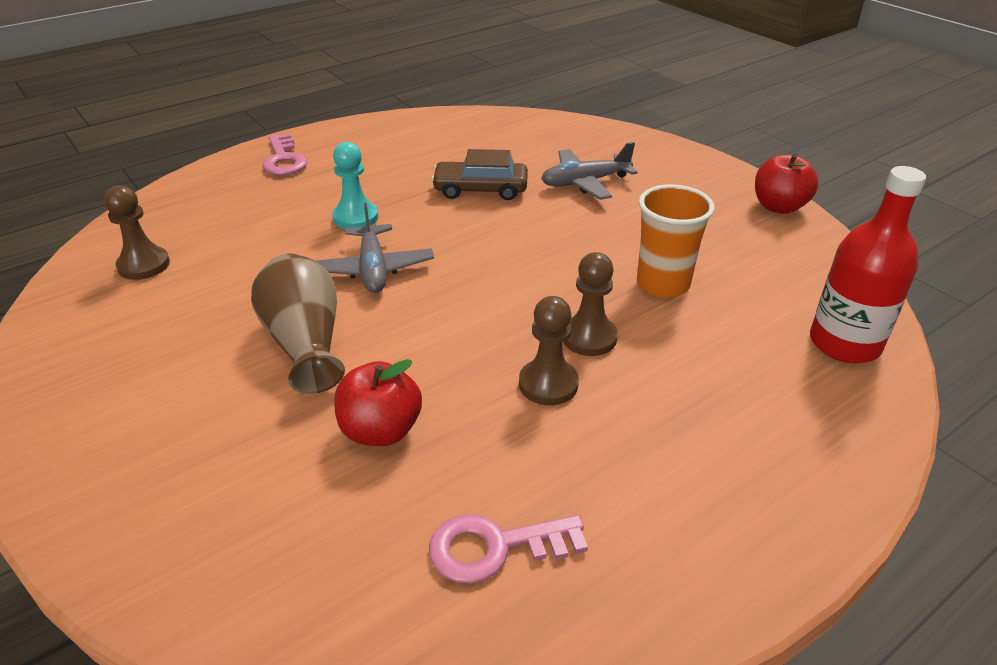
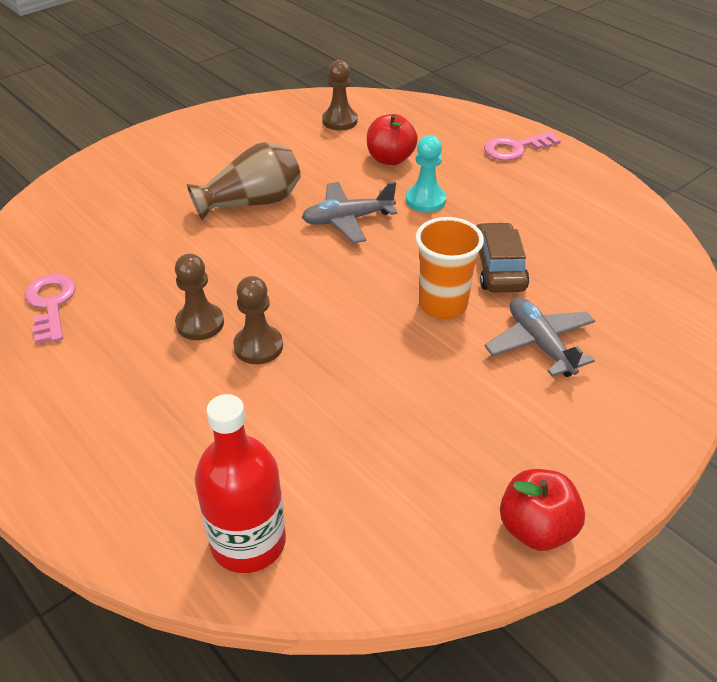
camera: 85 degrees right, 5 degrees up
red apple [334,359,422,446] -> red apple moved to [367,114,418,165]
orange cup [637,184,715,298] -> orange cup moved to [415,217,484,319]

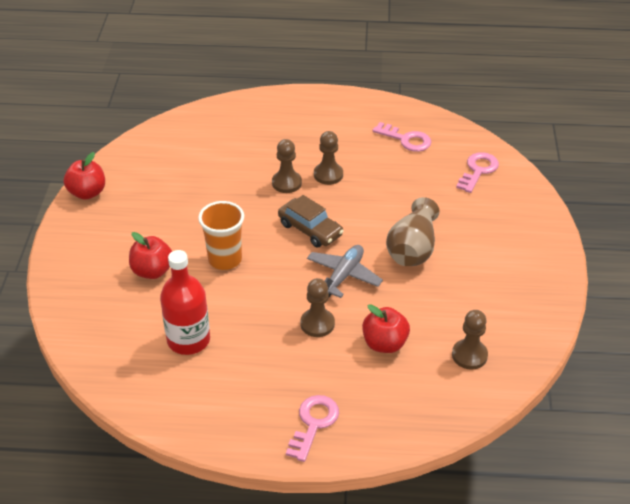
camera: 135 degrees right, 0 degrees up
red bottle [195,394,286,573] -> red bottle moved to [160,250,210,355]
turquoise pawn [406,135,446,212] -> brown pawn [300,278,335,337]
brown car [477,222,530,293] -> brown car moved to [278,195,344,247]
grey plane [485,297,595,377] -> red apple [129,232,172,279]
none -> pink key [456,152,499,193]

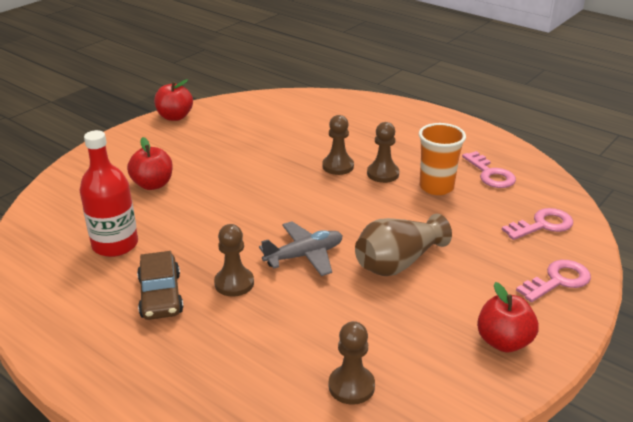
camera: 35 degrees right, 10 degrees down
orange cup [198,201,244,270] -> orange cup moved to [419,123,466,195]
brown car [278,195,344,247] -> brown car moved to [137,251,184,320]
pink key [286,395,339,462] -> pink key moved to [516,260,591,302]
red apple [362,304,410,353] -> red apple moved to [477,282,539,352]

